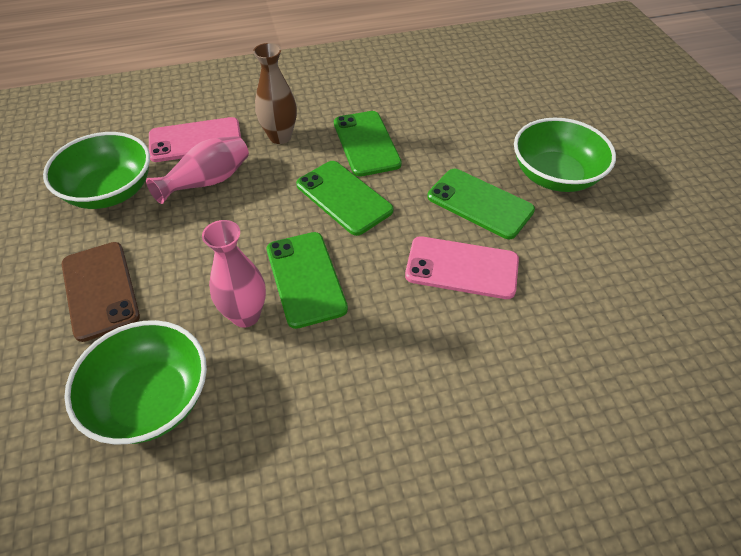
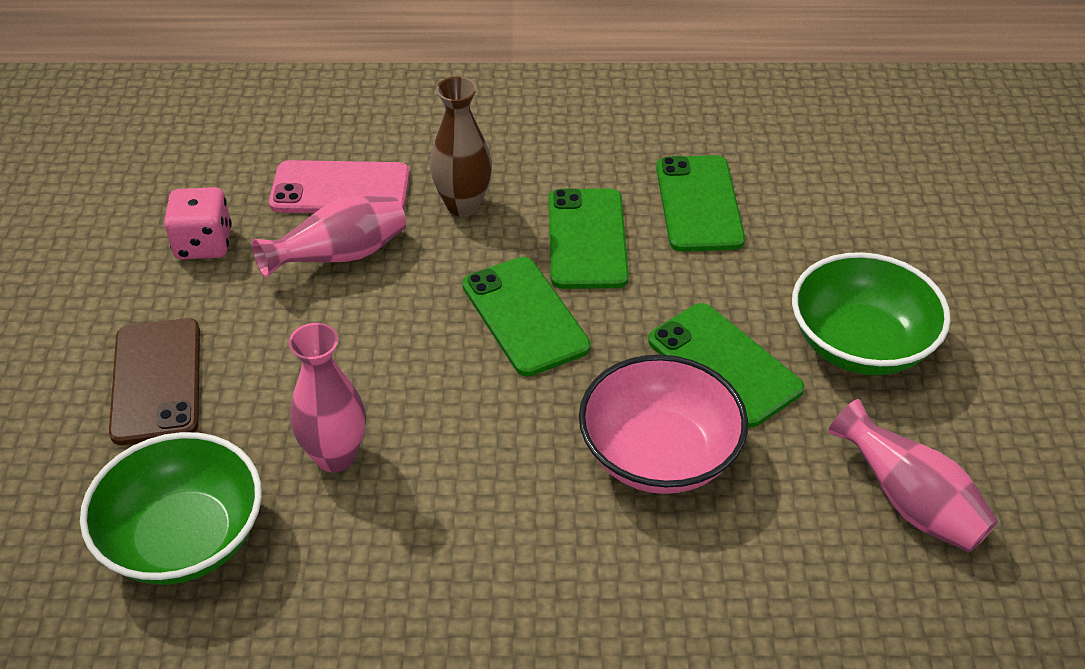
camera: 15 degrees right, 5 degrees down
green bowl [43,132,150,209] -> pink dice [164,187,232,259]
green phone [267,232,348,329] -> green phone moved to [656,155,745,252]
pink phone [405,236,519,299] -> pink bowl [579,355,748,494]
none -> pink vase [828,399,998,552]

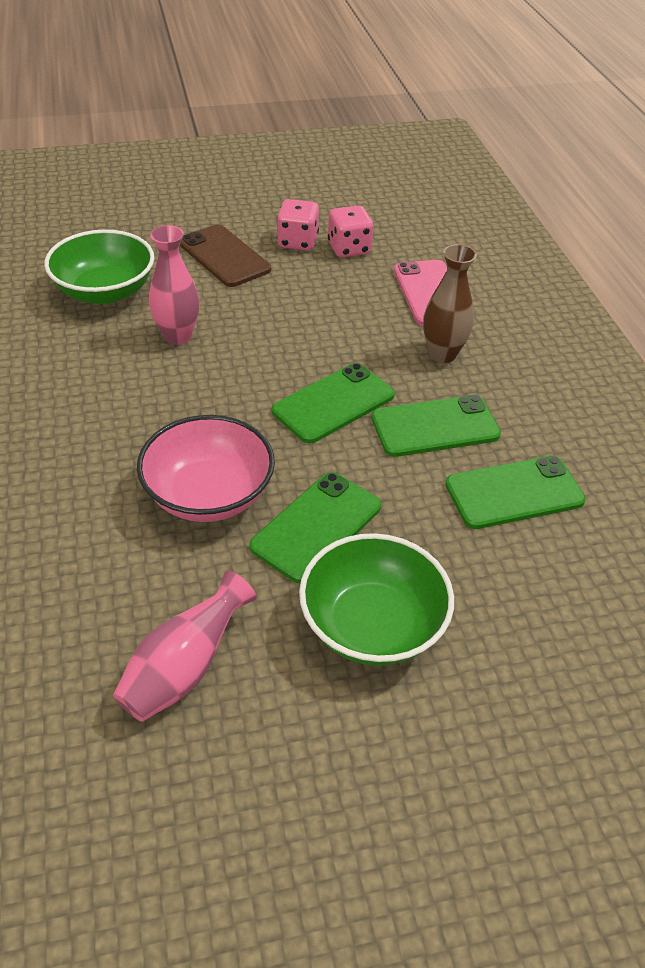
camera: 75 degrees right, 0 degrees up
brown phone [109,318,200,445] -> brown phone turned 75 degrees clockwise [180,224,271,287]
pink vase [252,196,406,278] -> none
none -> pink dice [277,199,319,251]

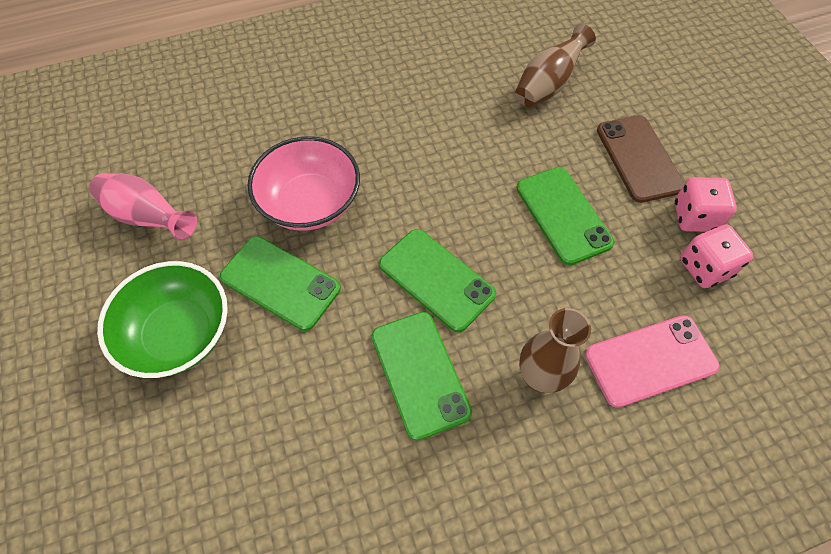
camera: 85 degrees right, 15 degrees up
green bowl [44,230,154,304] -> brown vase [515,24,596,107]
pink vase [149,225,200,345] -> none
brown phone [180,224,271,287] -> brown phone turned 60 degrees counterclockwise [597,115,685,203]
green phone [445,456,586,529] -> green phone moved to [516,167,614,265]

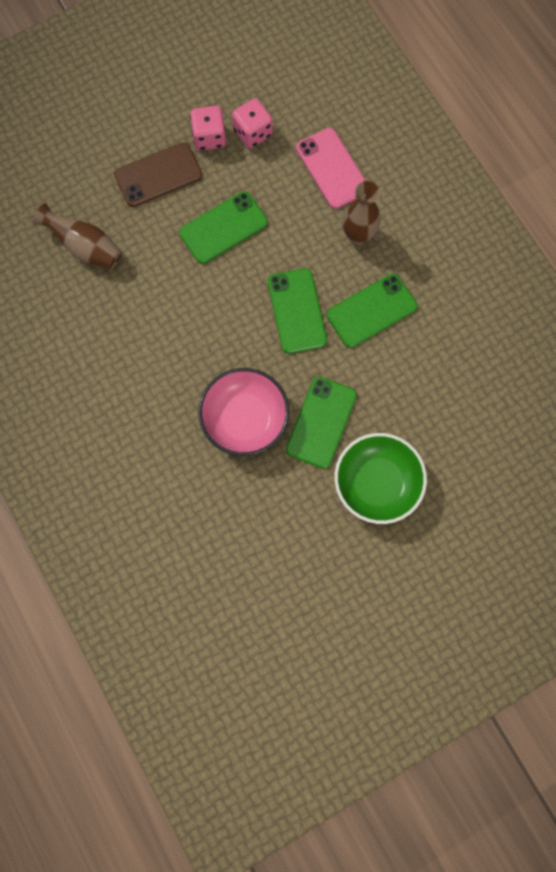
camera: 100 degrees left, 15 degrees up
pink vase [89,173,197,241] -> none
green phone [379,229,496,332] -> green phone turned 45 degrees counterclockwise [268,268,327,354]

